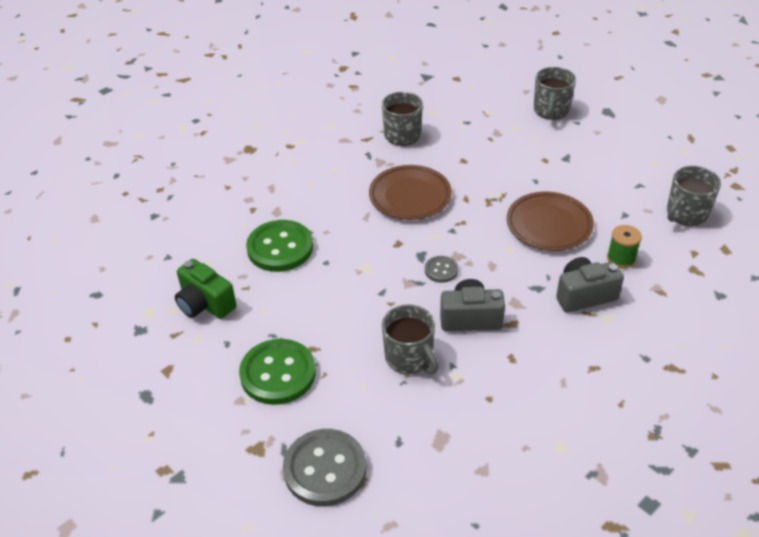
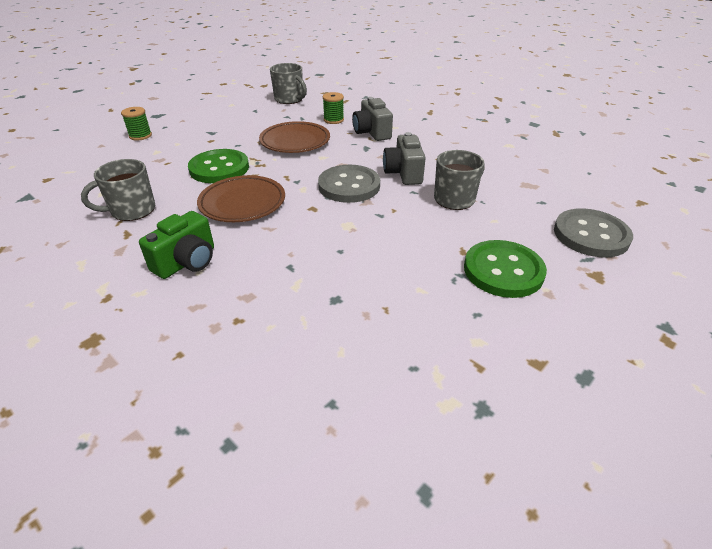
camera: 95 degrees left, 5 degrees down
green camera [175,259,236,319] -> green camera moved to [139,211,214,279]
green button [246,220,313,272] -> green button moved to [188,149,249,183]
grey button [425,256,458,283] -> grey button [318,165,380,203], size x2.03
grey mug [534,67,576,120] -> green spool [121,107,152,141]

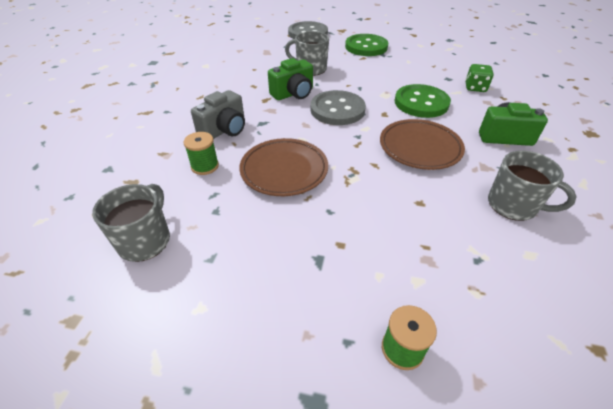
camera: 120 degrees left, 5 degrees up
green button [188,149,249,183] -> green button moved to [395,84,451,118]
grey camera [383,132,426,185] -> green camera [268,58,313,100]
none -> green dice [465,64,494,92]

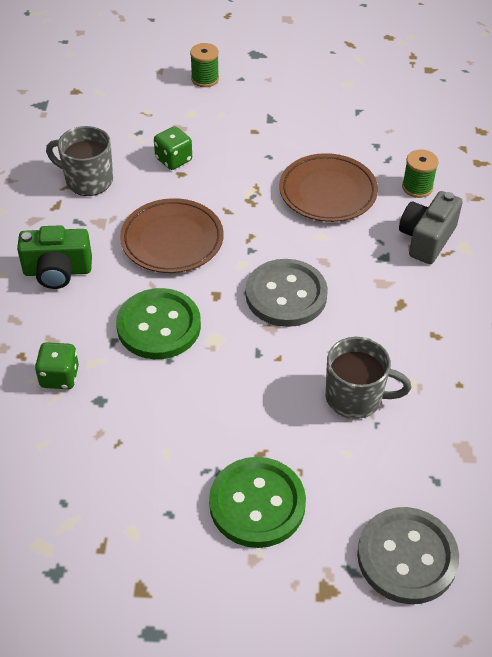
camera: 170 degrees right, 5 degrees up
grey mug [92,184,170,262] -> none
green camera [268,58,313,100] -> none
none -> green dice [154,126,192,170]

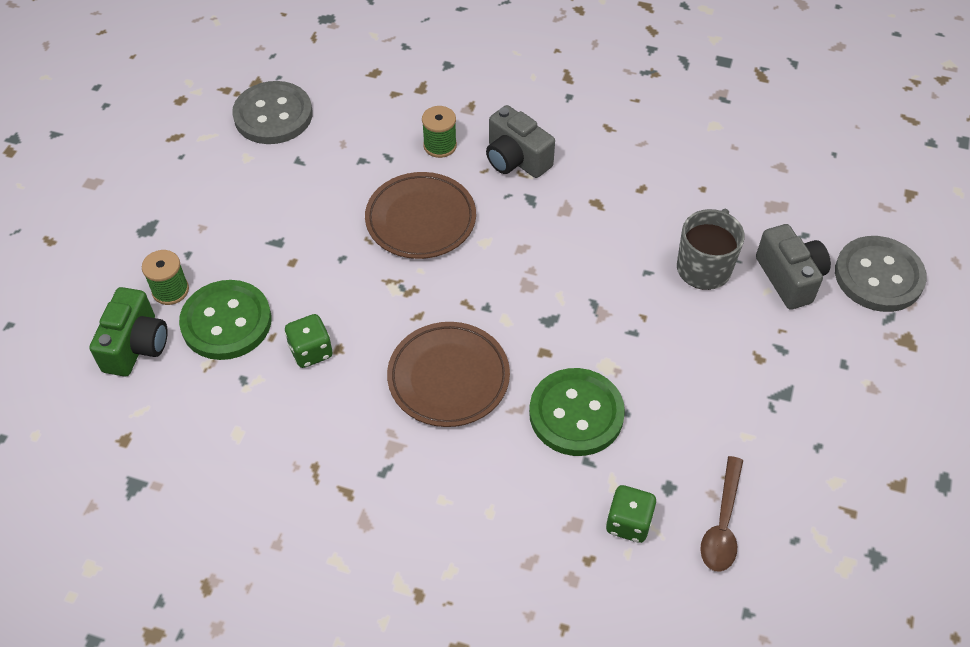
camera: 75 degrees left, 5 degrees up
green camera [17,225,92,289] -> green camera moved to [89,287,168,377]
grey mug [46,126,113,196] -> none
green button [209,457,306,548] -> green button moved to [179,280,272,360]
grey button [246,259,328,327] -> grey button moved to [232,81,312,144]
none -> brown spoon [700,456,743,572]
none -> grey camera [756,224,831,309]

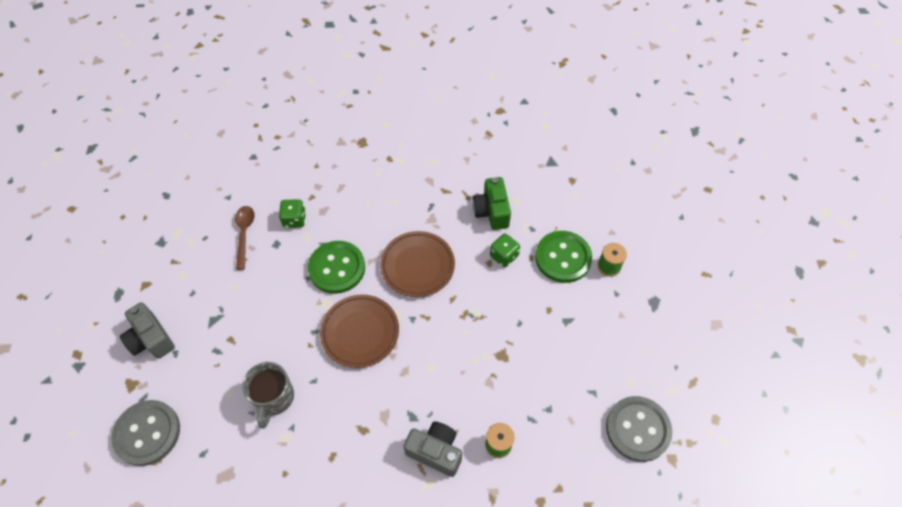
camera: 160 degrees right, 5 degrees up
green camera [89,287,168,377] -> green camera moved to [473,177,511,230]
brown plate [365,172,476,259] -> brown plate moved to [320,294,399,368]
grey camera [756,224,831,309] -> grey camera moved to [120,302,175,359]

